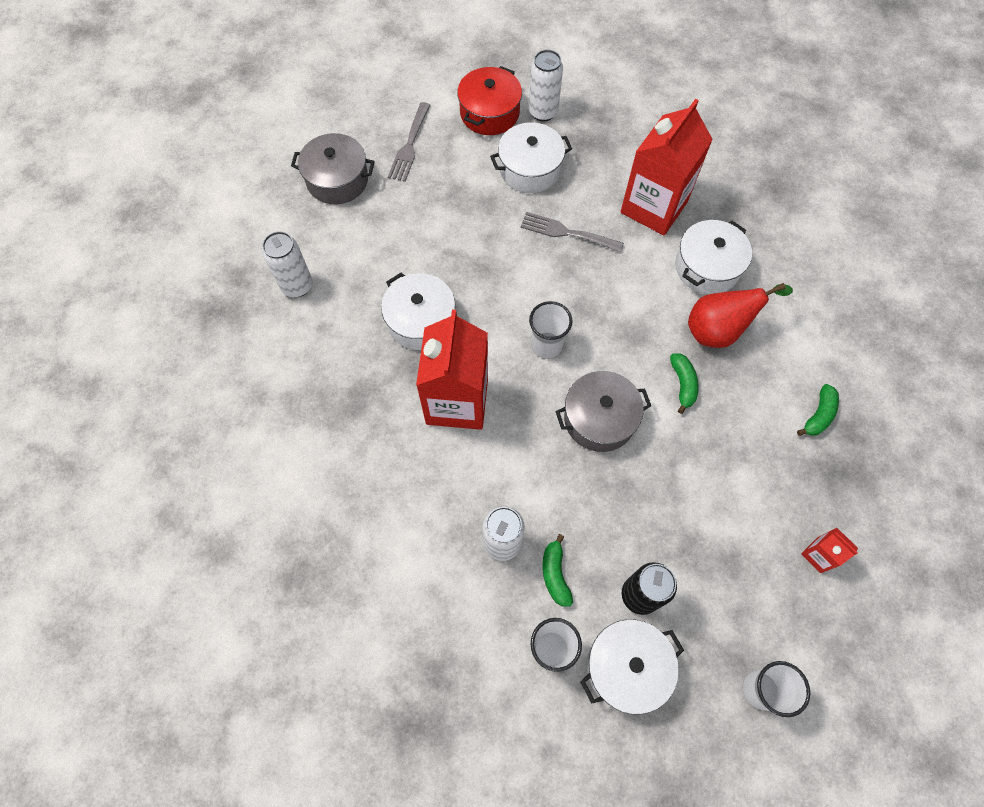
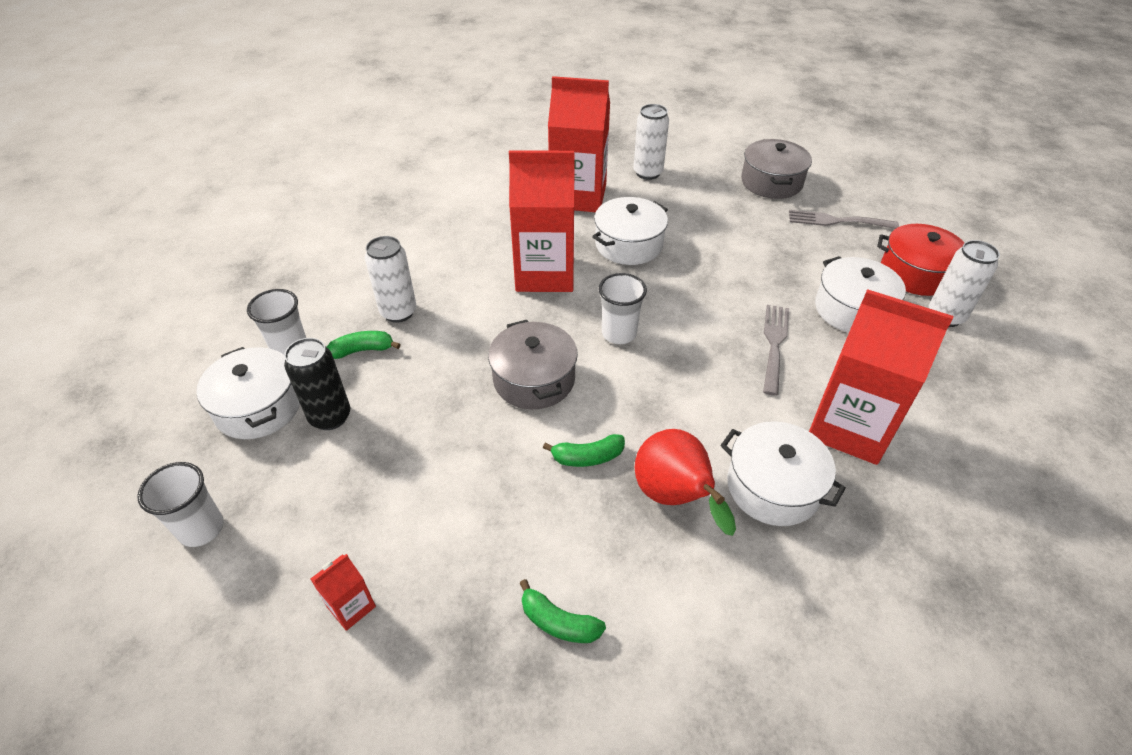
camera: 85 degrees right, 20 degrees down
none -> red carton [548,76,610,212]

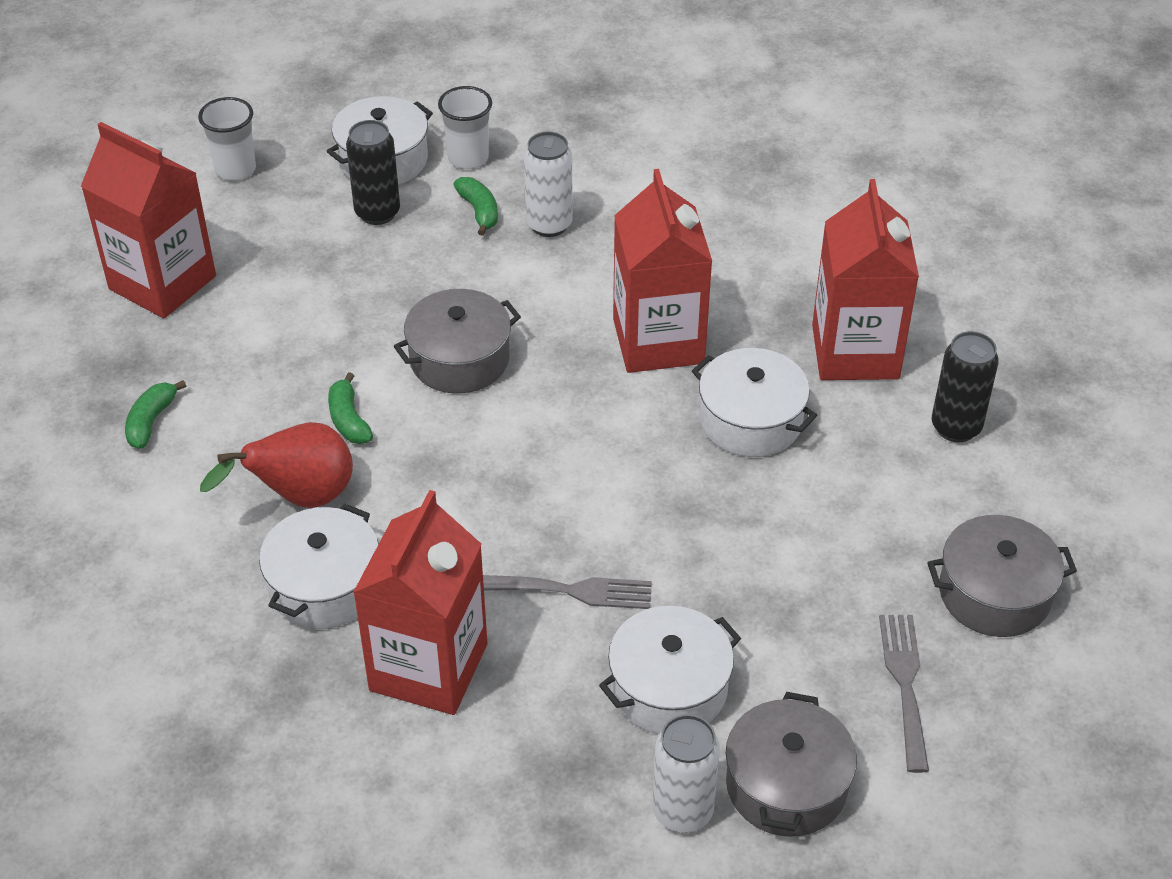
camera: 80 degrees right, 0 degrees up
red carton [311,554,376,631] -> red carton [81,122,216,318], size x2.38
white cup [599,273,647,344] -> none
white can [633,104,669,180] -> black can [932,331,999,442]
red pot [877,224,964,296] -> grey pot [726,692,857,837]

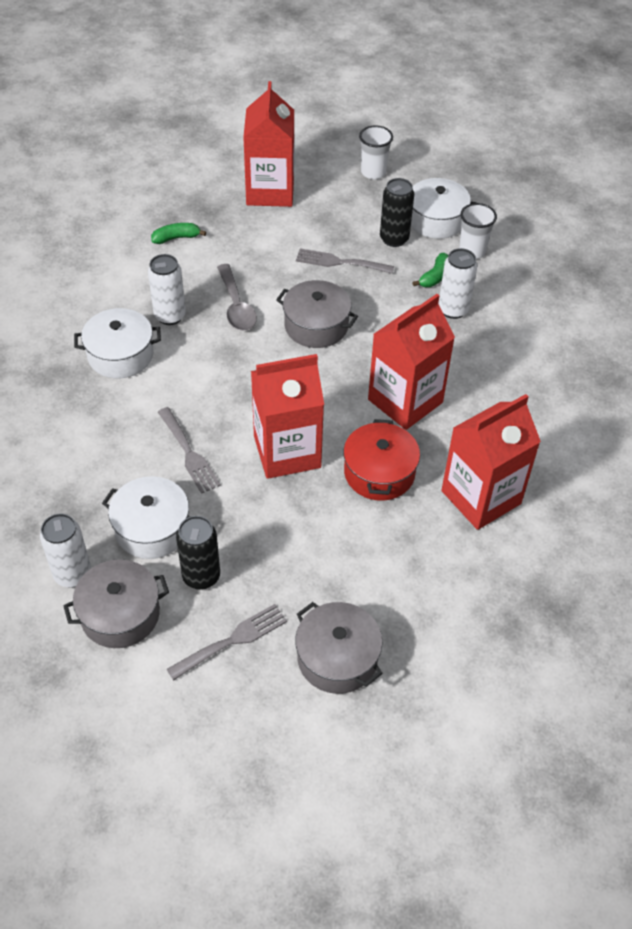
camera: 55 degrees right, 5 degrees up
red pear [200,422,353,508] -> white can [148,254,186,325]
green banana [328,372,373,444] -> grey spoon [217,264,257,331]
red carton [353,490,487,715] -> red carton moved to [251,354,324,479]
white pot [692,348,817,457] -> red pot [343,419,420,501]
black can [932,331,999,442] -> black can moved to [176,516,220,590]
none -> grey fork [296,248,394,274]

